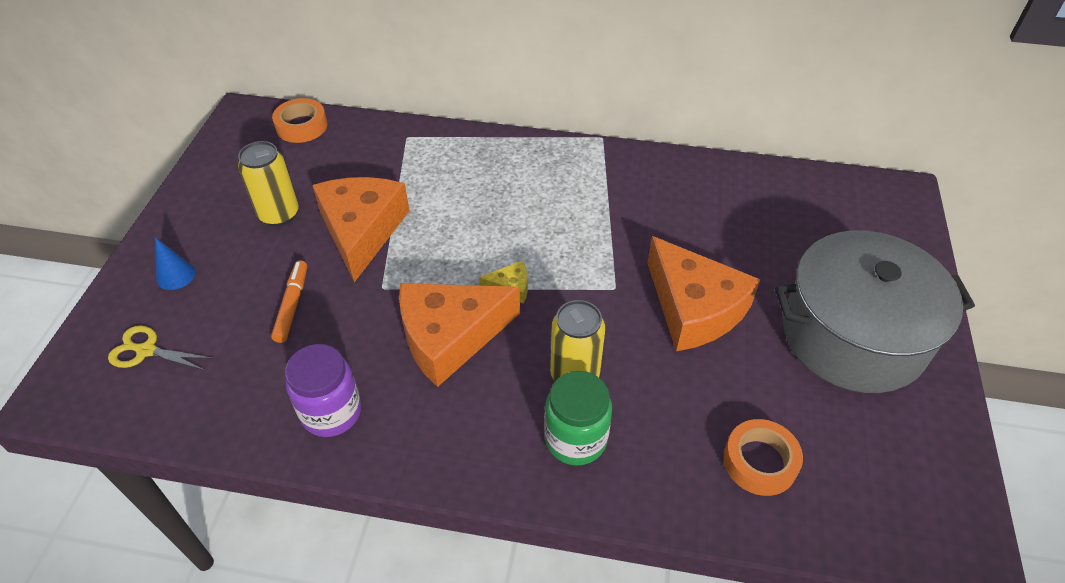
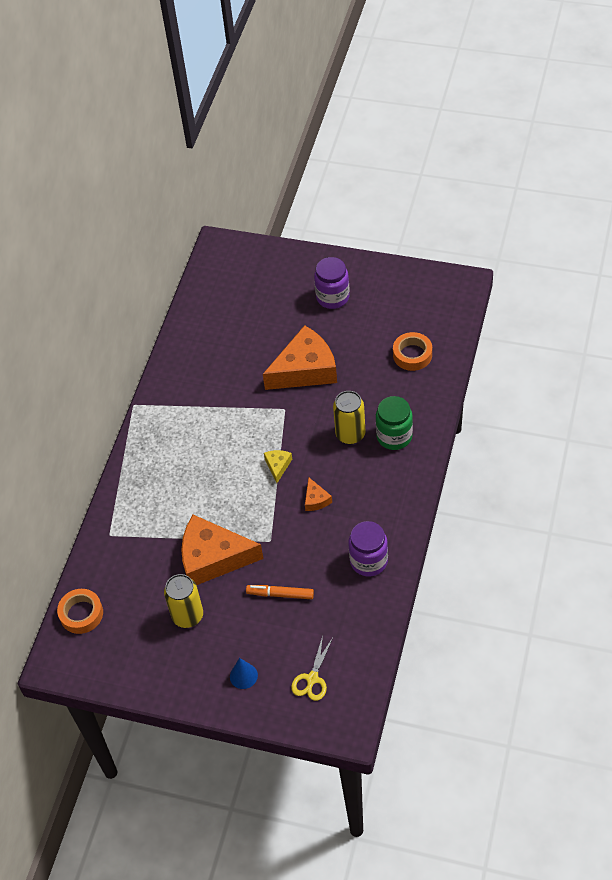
camera: 80 degrees left, 5 degrees up
orange cheese [399,283,520,387] -> orange cheese [305,478,332,511], size x0.43
grey pot [775,230,975,393] -> purple jar [314,257,350,309]

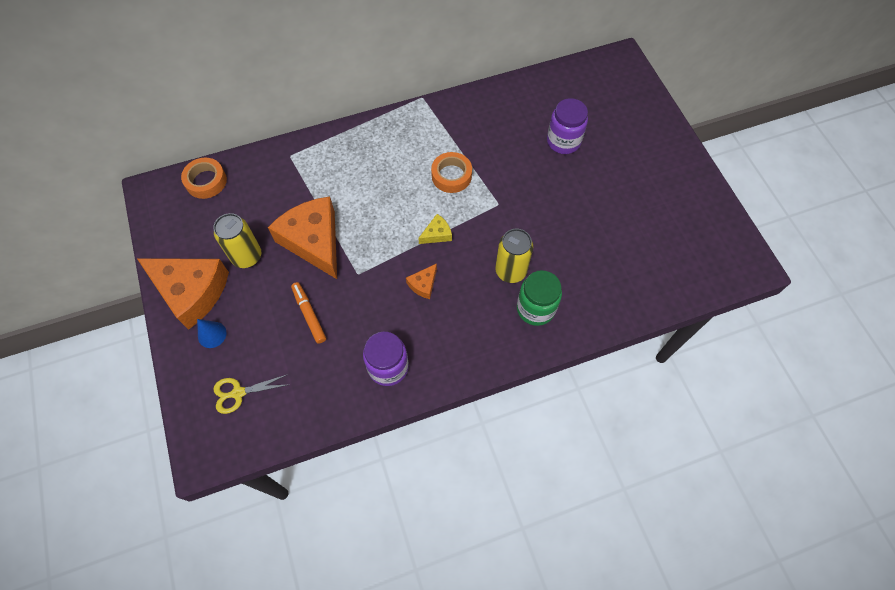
camera: 50 degrees right, 10 degrees up
orange cheese [263,325,337,390] -> orange cheese moved to [137,258,229,330]
purple jar [314,257,350,309] -> purple jar moved to [547,98,588,154]
orange tape [393,332,432,371] -> orange tape moved to [431,152,472,193]

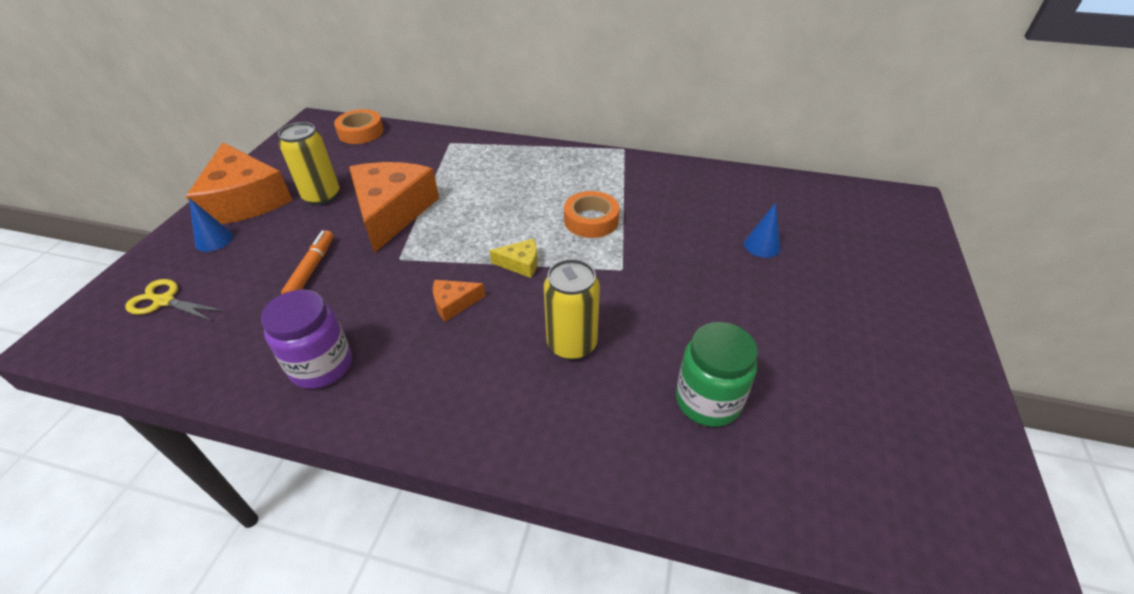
camera: 35 degrees right, 20 degrees down
green jar [517,270,562,326] -> green jar moved to [676,322,758,427]
purple jar [547,98,588,154] -> blue cone [744,203,781,258]

